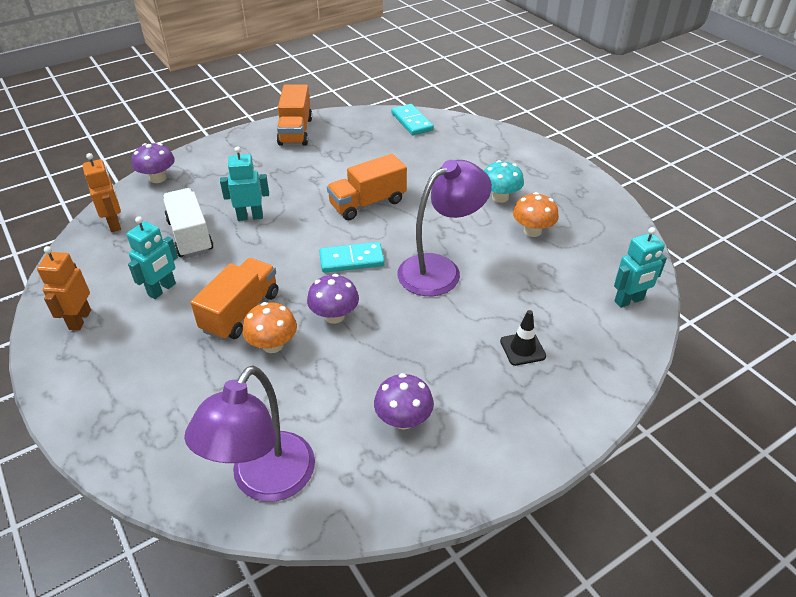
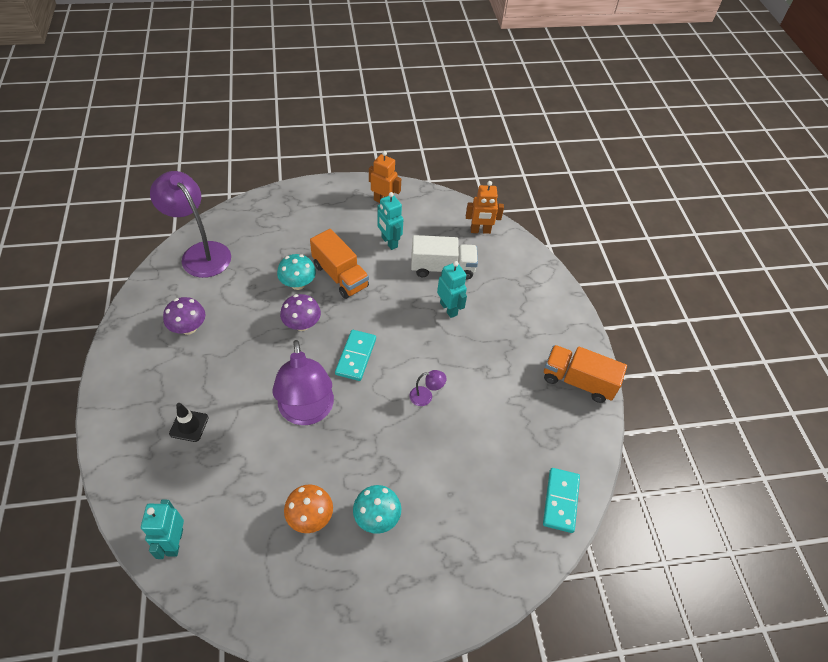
camera: 110 degrees right, 10 degrees up
purple mushroom [132,143,175,183] -> none
turquoise robot [220,146,269,221] -> turquoise robot turned 45 degrees counterclockwise [437,261,467,318]
orange mushroom [242,302,297,353] -> turquoise mushroom [277,254,316,290]
orange truck [327,154,407,220] -> purple lamp [409,370,446,406]
turquoise domino [391,104,434,136] -> turquoise domino turned 75 degrees counterclockwise [543,468,580,533]

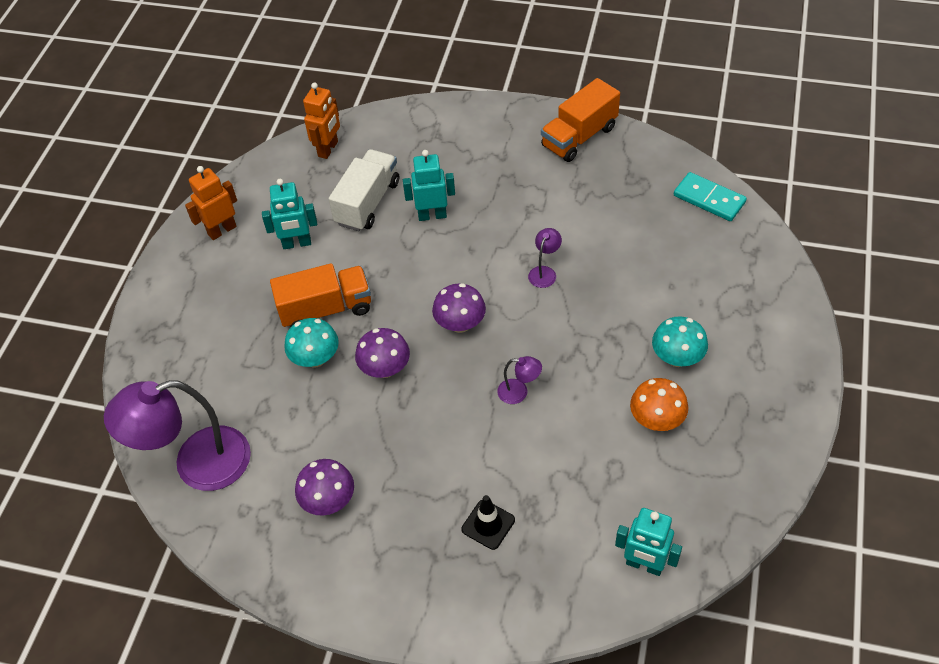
camera: 60 degrees left, 0 degrees up
purple lamp [272,340,334,425] -> purple lamp [497,356,542,404], size x0.42
turquoise domino [335,330,376,381] -> purple mushroom [432,283,486,333]

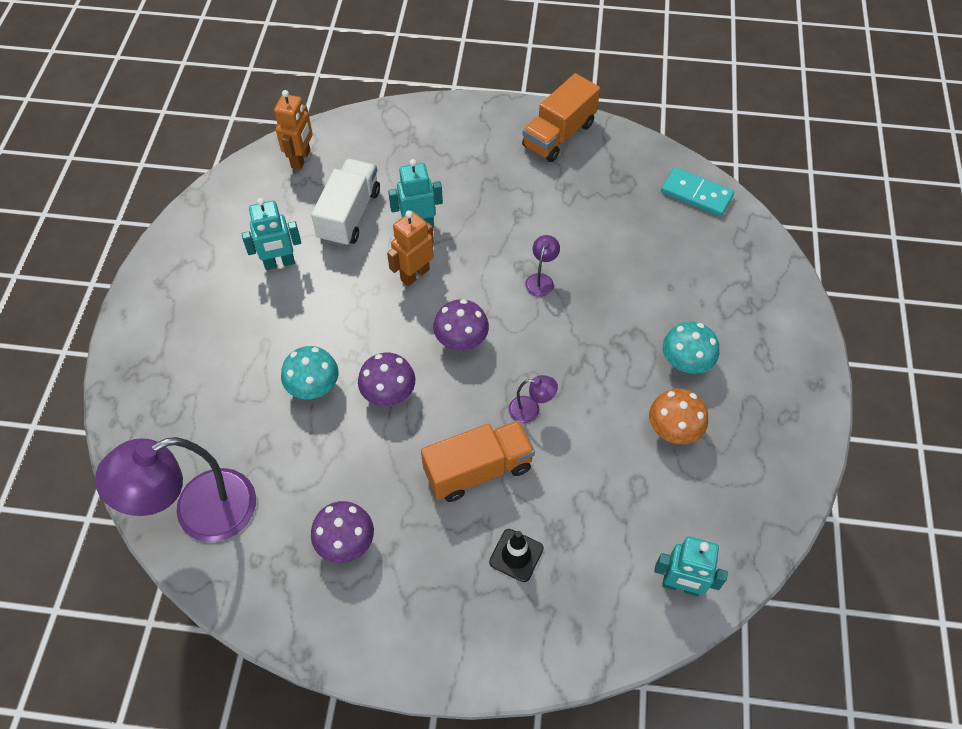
camera: 10 degrees left, 5 degrees up
orange robot [185,166,237,240] -> orange robot moved to [387,210,434,286]
orange truck [270,263,371,327] -> orange truck moved to [421,420,535,502]

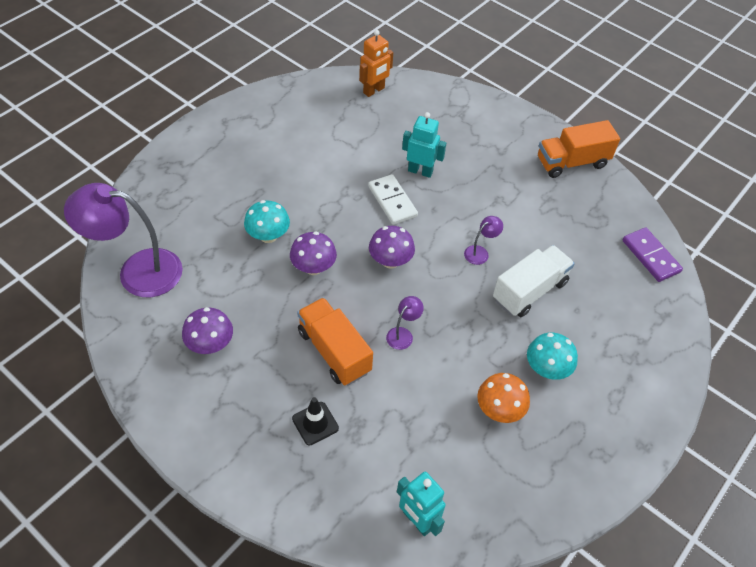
camera: 30 degrees right, 5 degrees down
turquoise robot [242,198,301,270] -> none
white truck [311,159,380,247] -> white truck moved to [493,245,575,317]
orange robot [387,210,434,286] -> white domino [368,174,418,225]
orange truck [421,420,535,502] -> orange truck turned 135 degrees counterclockwise [297,298,373,386]
purple lamp [508,375,558,423] -> purple lamp turned 90 degrees counterclockwise [386,296,424,350]
turquoise domino [661,167,734,217] -> purple domino [622,227,683,282]

